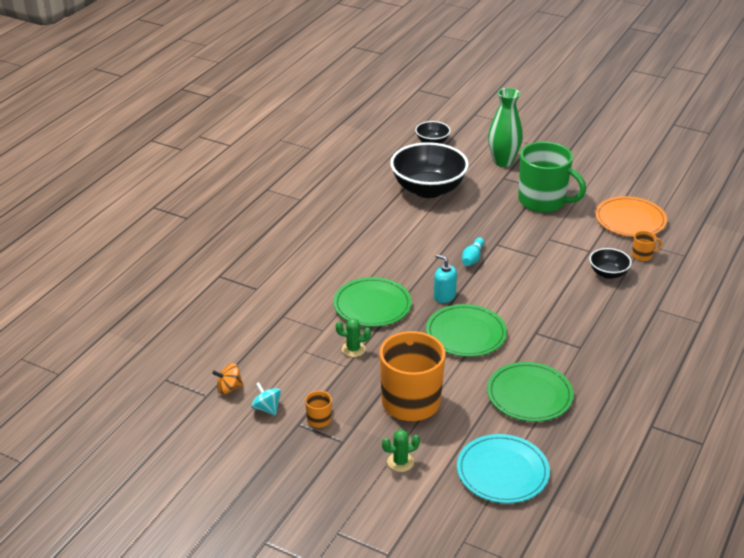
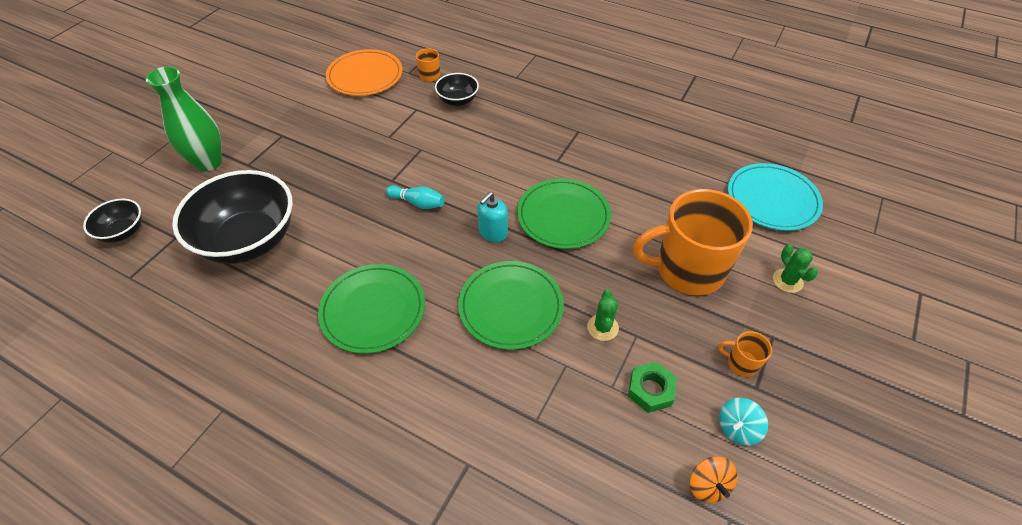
camera: 90 degrees left, 15 degrees up
green plate [487,362,574,422] -> green plate moved to [318,264,425,354]
green mug [518,142,586,213] -> none
none -> green nut [628,362,677,413]

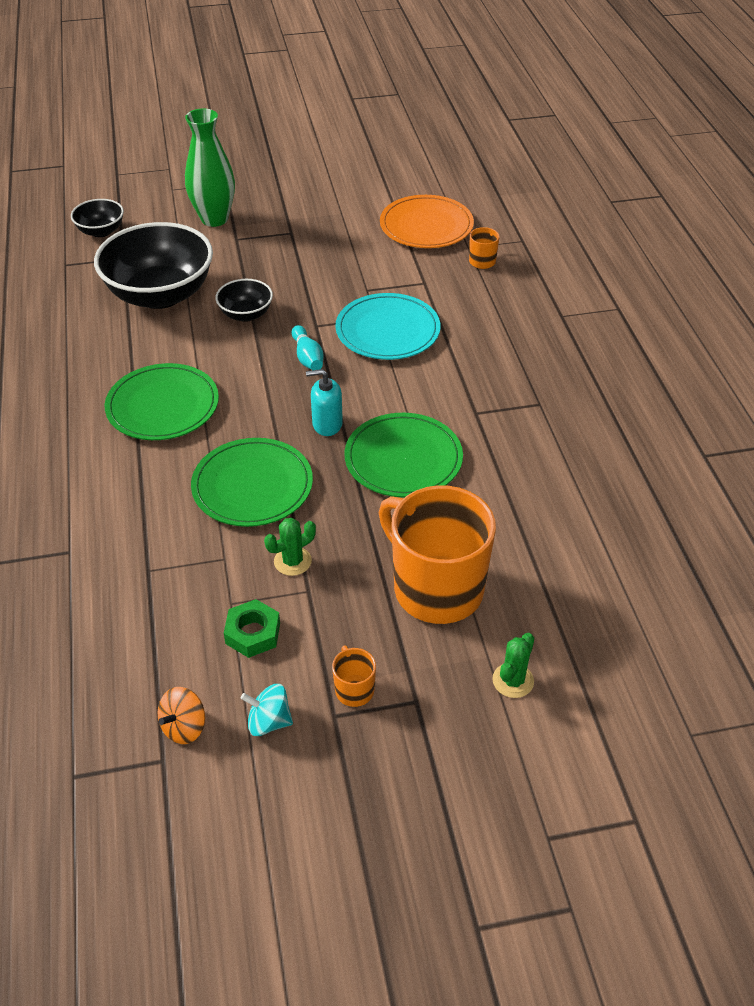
camera: 50 degrees right, 5 degrees down
black bowl [435,73,479,106] -> black bowl moved to [215,279,273,322]
turquoise plate [728,163,823,231] -> turquoise plate moved to [335,293,441,360]

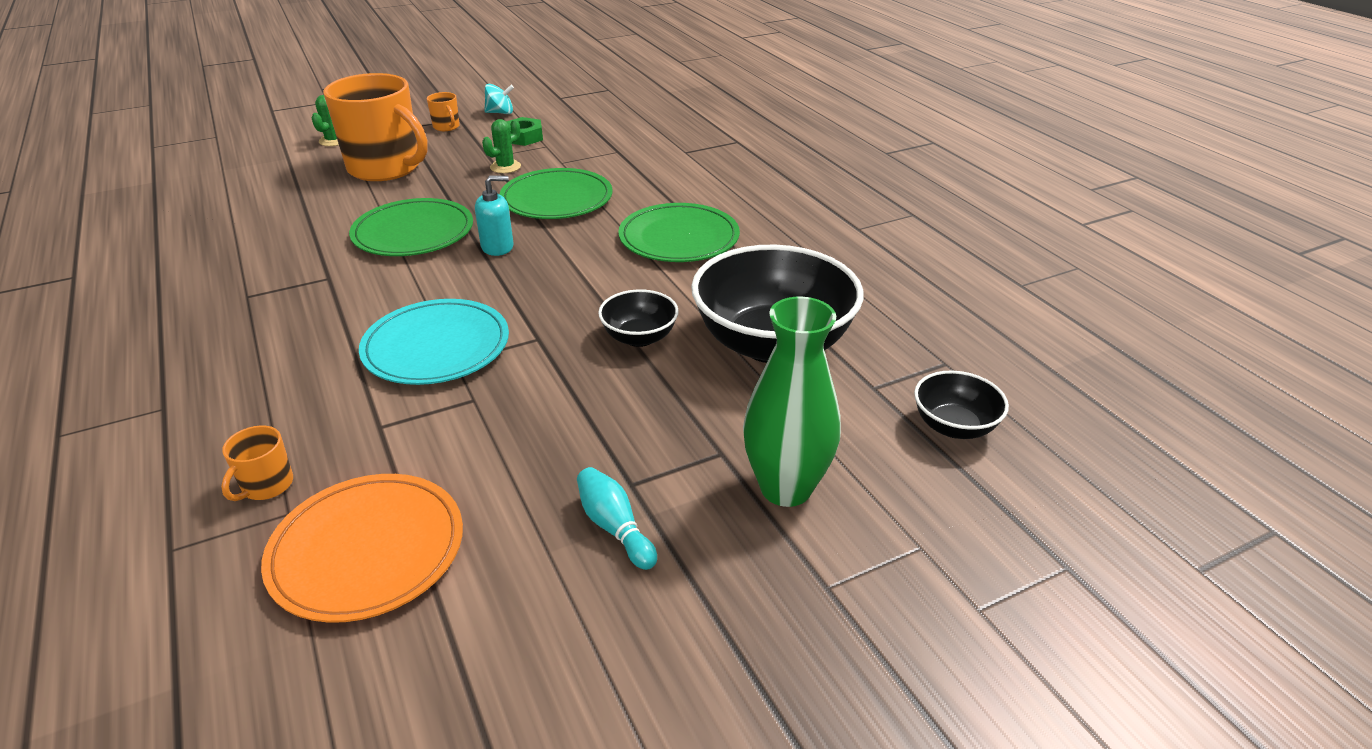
camera: 165 degrees right, 10 degrees down
orange spinning top [158,687,205,744] -> none
turquoise bowling pin [292,325,324,370] -> turquoise bowling pin moved to [577,467,657,570]

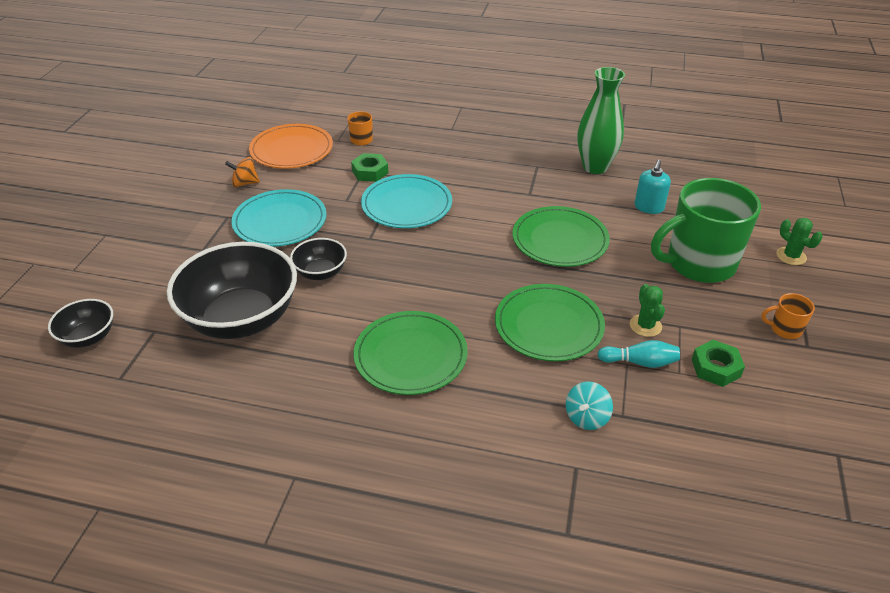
camera: 130 degrees right, 5 degrees up
orange mug [323,73,428,181] -> green mug [651,178,761,283]
turquoise soap dispenser [475,175,514,256] -> turquoise soap dispenser moved to [634,160,671,214]
turquoise spinning top [484,84,514,114] -> turquoise spinning top moved to [566,381,613,430]
turquoise bowling pin [577,467,657,570] -> turquoise bowling pin moved to [597,340,680,368]
green vase [743,297,841,507] -> green vase moved to [577,67,625,174]
none -> orange spinning top [225,157,260,187]
none -> turquoise plate [231,189,327,247]
none -> green nut [351,153,388,182]

